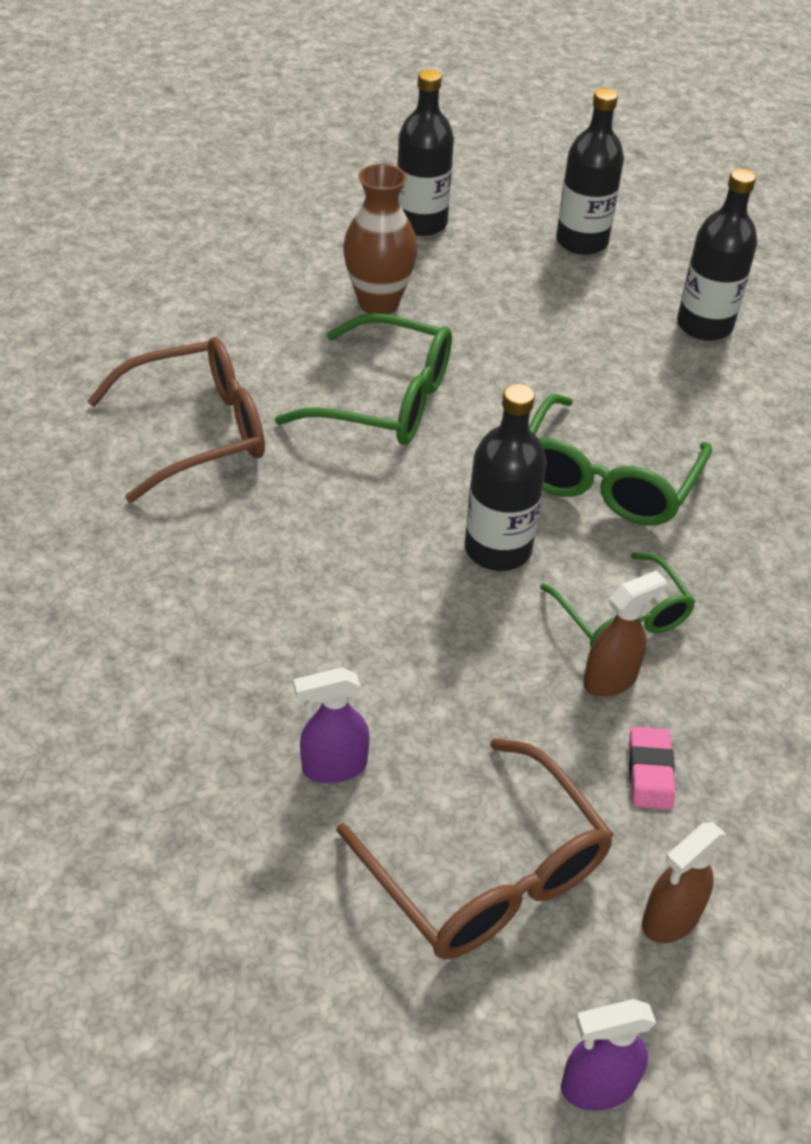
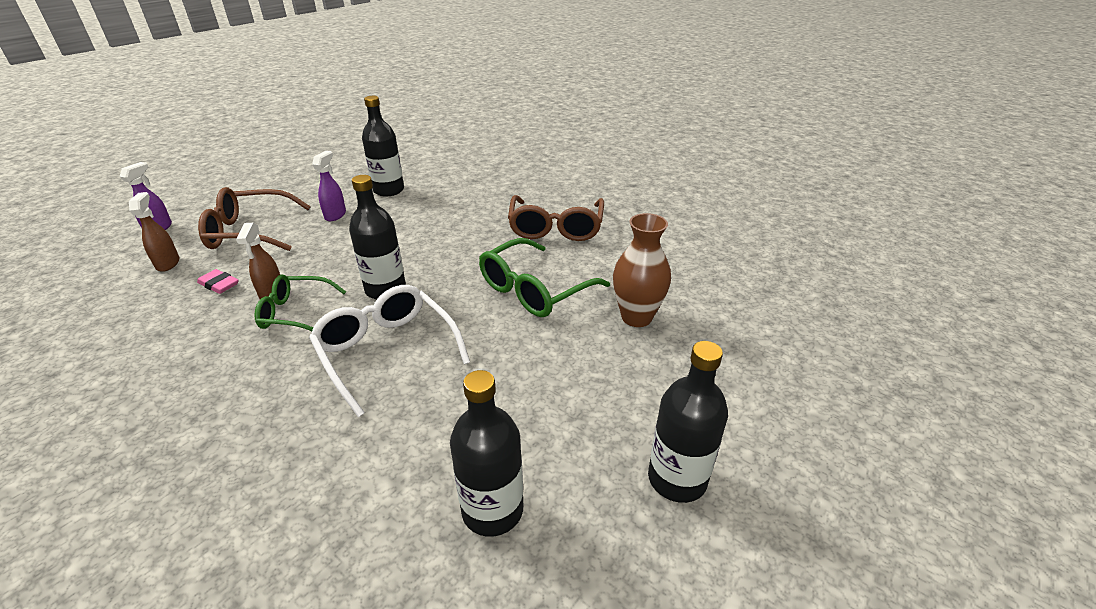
camera: 120 degrees right, 10 degrees down
black bottle [397,69,454,236] -> black bottle moved to [362,96,404,196]
green glasses [529,394,712,525] -> white glasses [309,285,470,417]

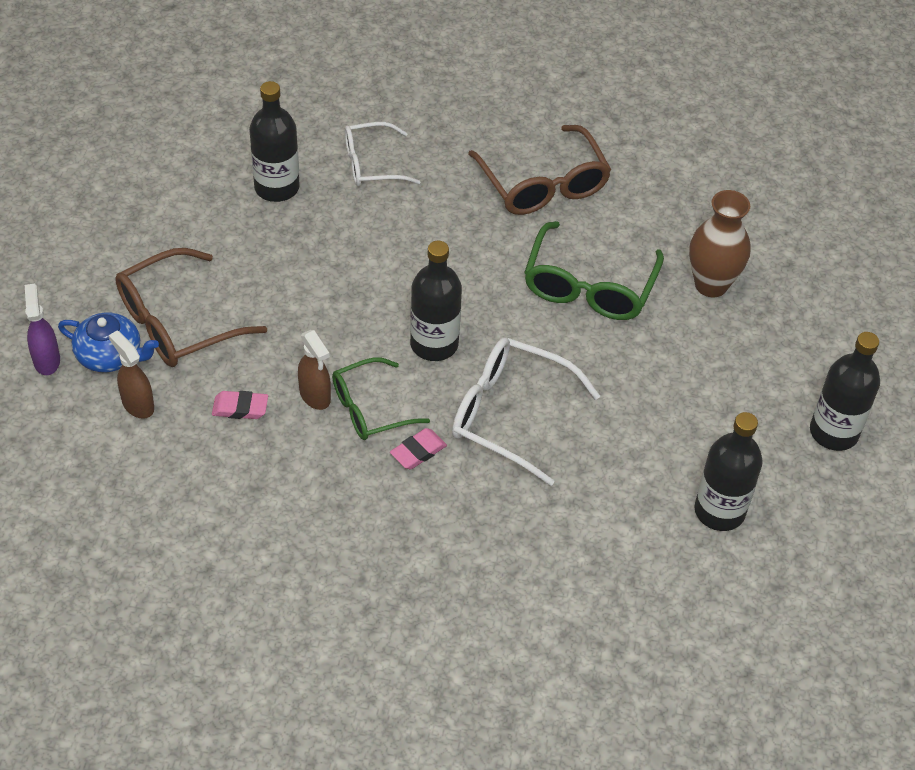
camera: 30 degrees left, 15 degrees up
purple spray bottle [312,151,346,221] -> none
none -> blue teapot [58,313,159,372]
none -> white glasses [345,122,420,187]
none -> pink eraser [390,428,447,469]

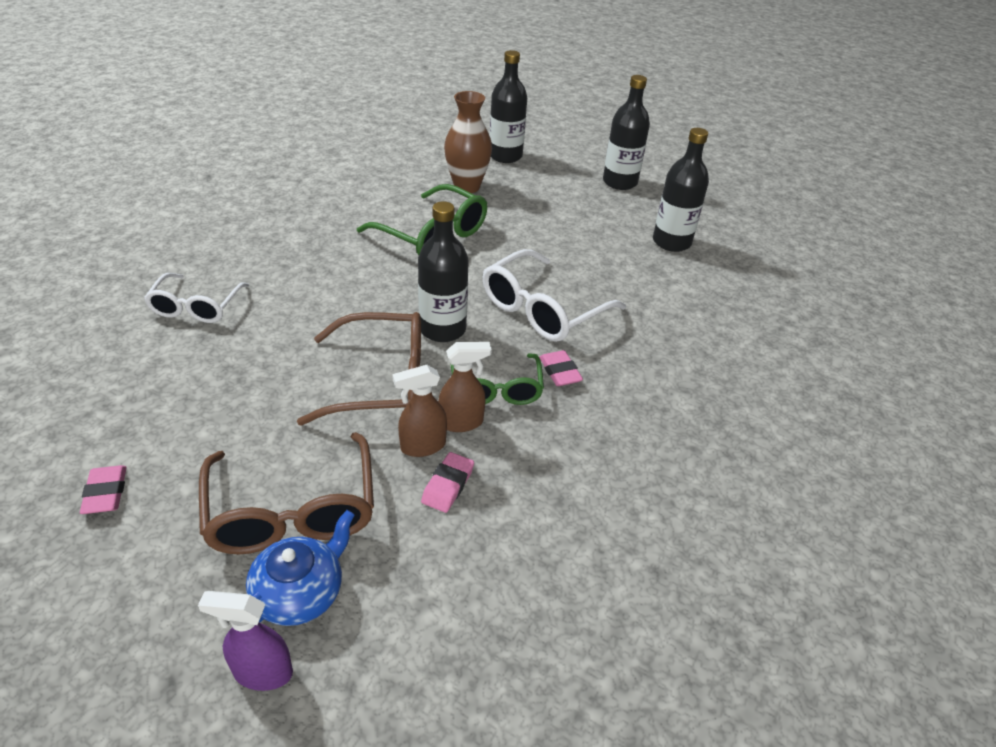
camera: 70 degrees left, 10 degrees down
brown spray bottle [109,331,154,419] -> brown spray bottle moved to [392,365,447,457]
black bottle [249,81,300,202] -> black bottle moved to [489,50,527,163]
brown glasses [468,125,611,215] -> brown glasses moved to [297,312,421,425]
none -> pink eraser [80,465,127,514]

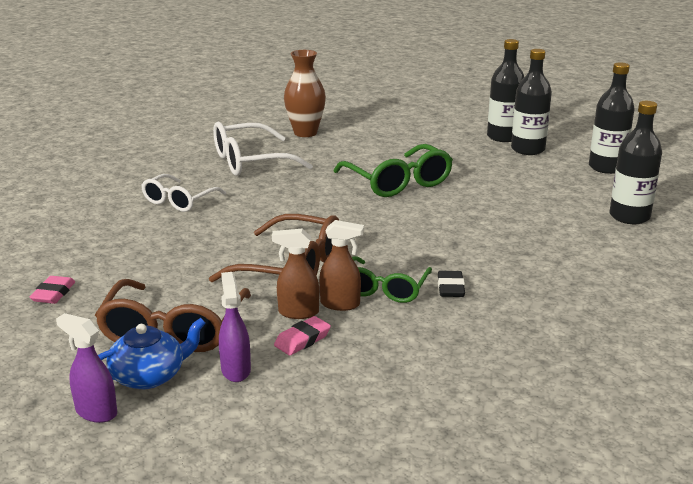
camera: 25 degrees right, 15 degrees down
black bottle [418,201,469,342] -> black bottle moved to [511,49,552,155]
brown vase [444,91,492,193] -> brown vase moved to [284,50,326,137]
white glasses [483,249,626,342] -> white glasses moved to [213,122,313,176]
pink eraser [539,350,583,386] -> black eraser [438,271,465,297]
none -> purple spray bottle [219,272,251,382]

